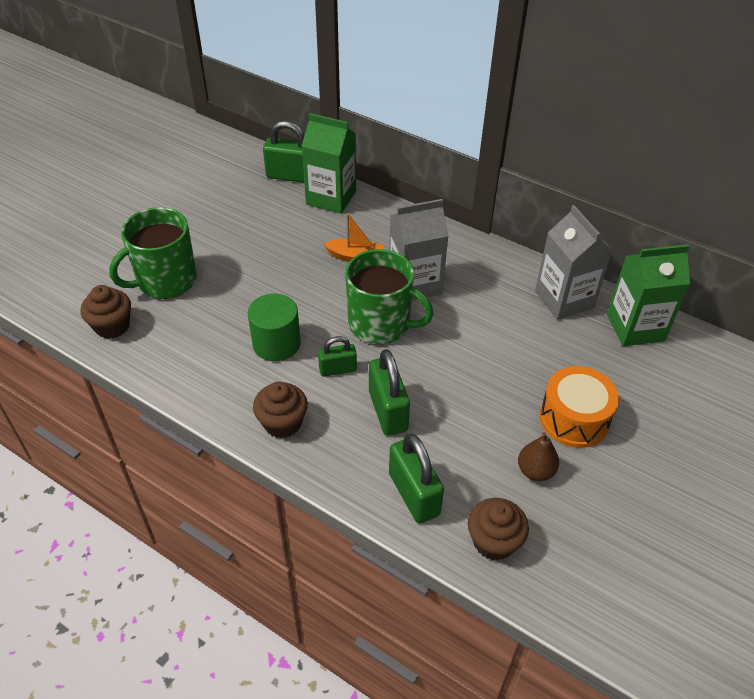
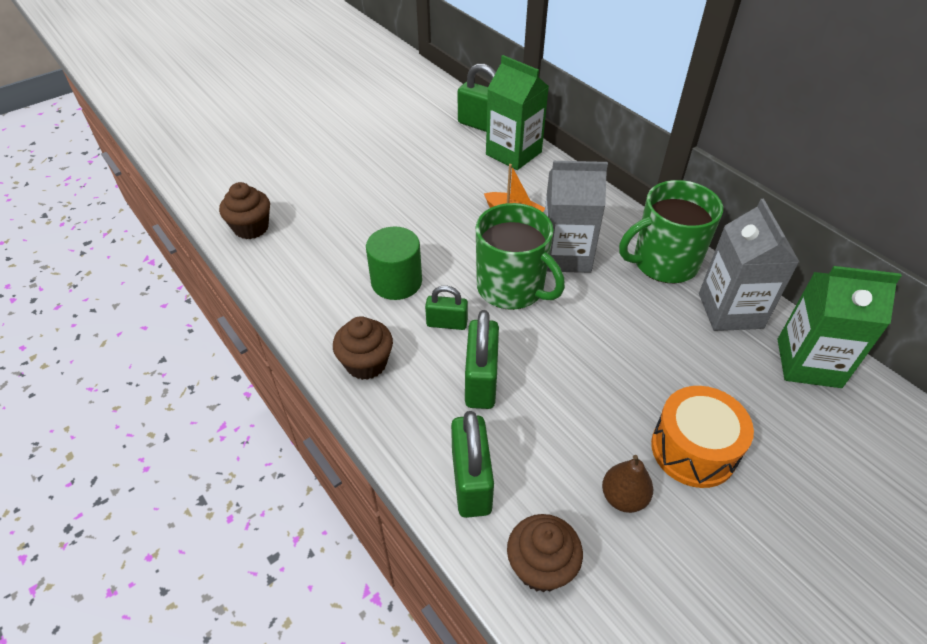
camera: 20 degrees right, 0 degrees up
green mug [109,207,197,299] -> green mug moved to [619,180,723,283]

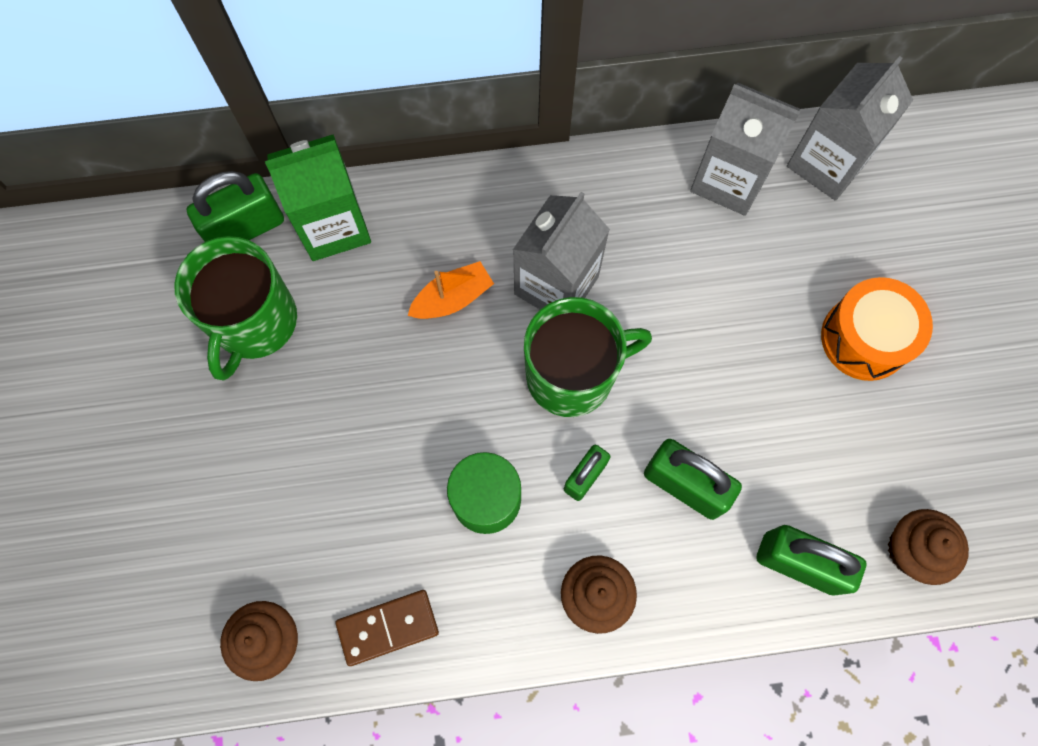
camera: 60 degrees left, 25 degrees up
brown pear [602,455,653,513] -> none
green mug [619,180,723,283] -> green mug moved to [174,236,297,381]
green carton [778,266,902,388] -> grey carton [787,56,913,201]
none -> brown domino [336,590,439,666]

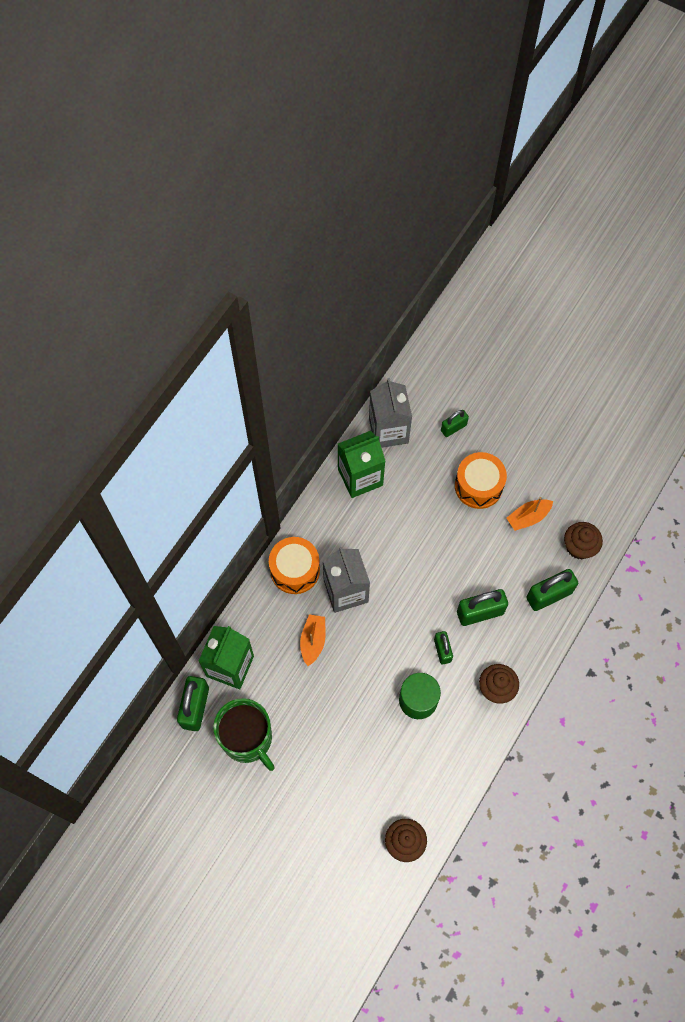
camera: 50 degrees left, 5 degrees down
brown domino [336,590,439,666] -> none
green mug [524,297,652,417] -> none
grey carton [690,83,800,216] -> green carton [338,431,385,498]
none -> orange drum [269,537,320,594]
none -> green padlock [441,410,469,437]
none -> orange boat [507,497,553,531]

